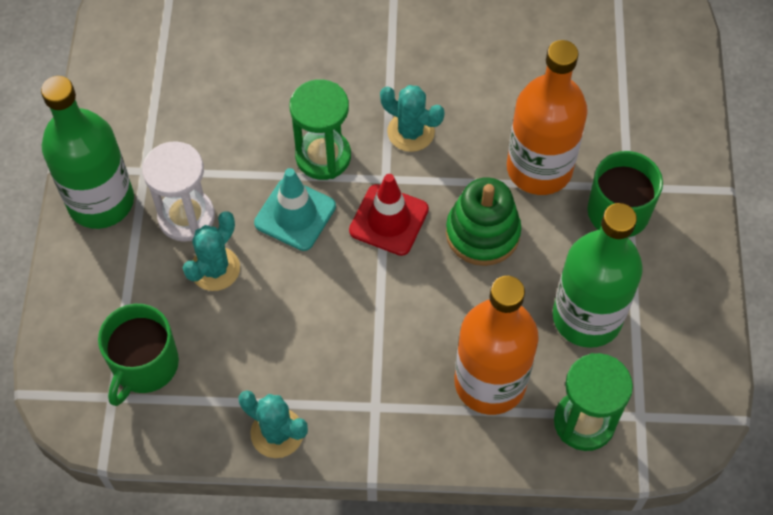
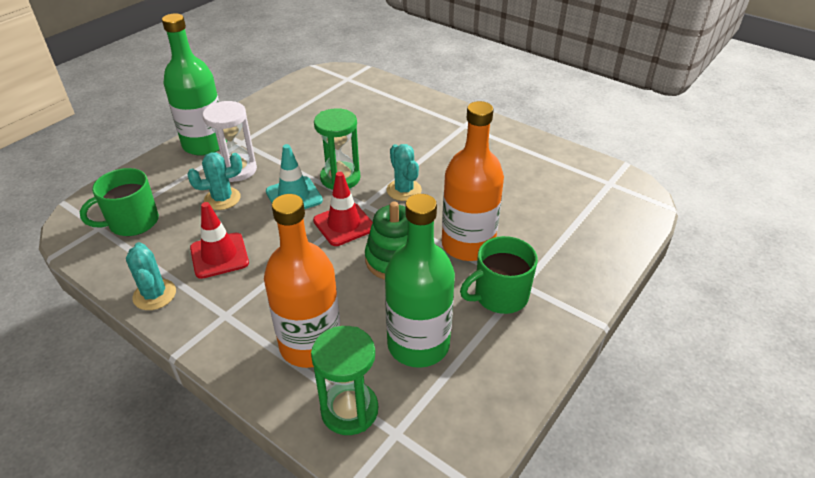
camera: 35 degrees right, 20 degrees down
none -> red traffic cone [190,202,249,279]

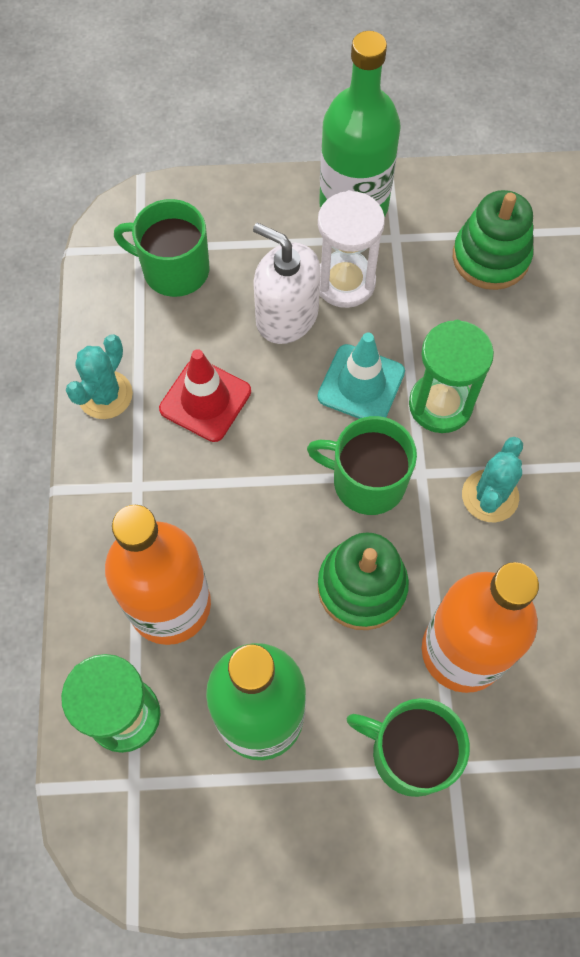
camera: 50 degrees right, 25 degrees up
turquoise cactus [187,153,242,210] -> white soap dispenser [253,223,321,344]
red traffic cone [313,172,373,246] -> green mug [307,416,417,515]
none -> green stacking toy [453,190,533,290]

